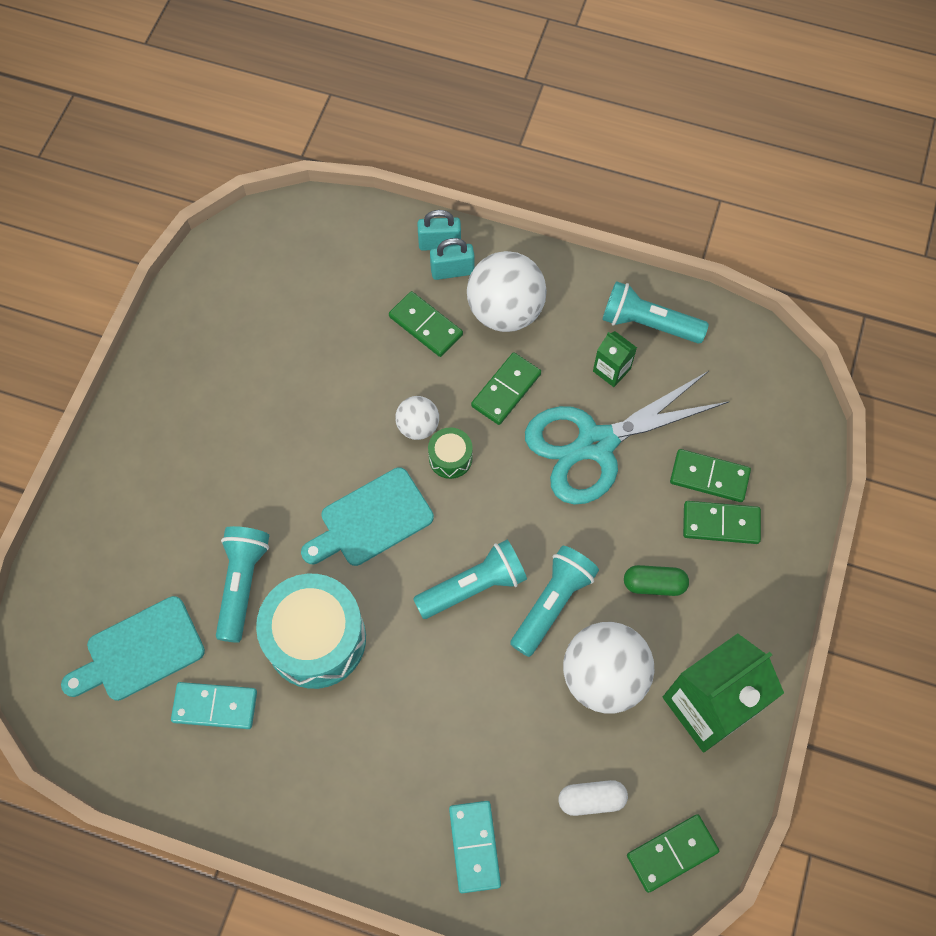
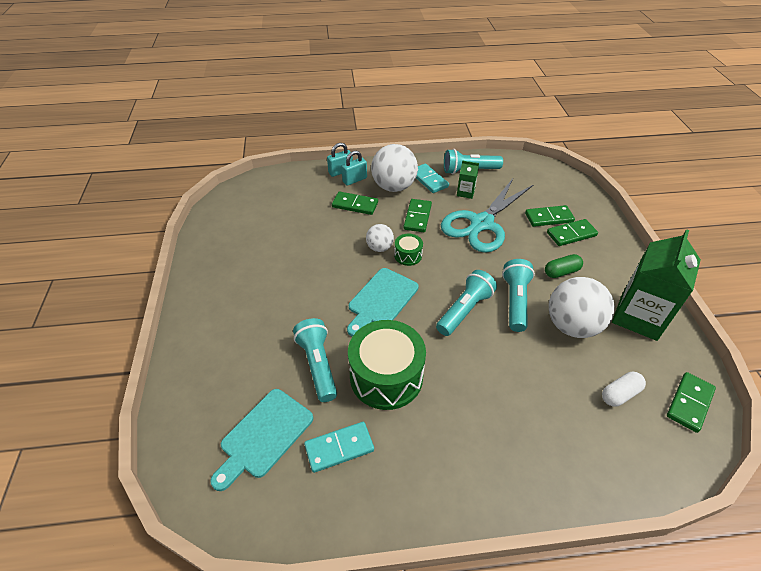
camera: 25 degrees left, 20 degrees down
turquoise drum [256,574,366,689] -> green drum [348,320,426,410]
turquoise domino [449,801,501,893] -> turquoise domino moved to [416,163,449,193]

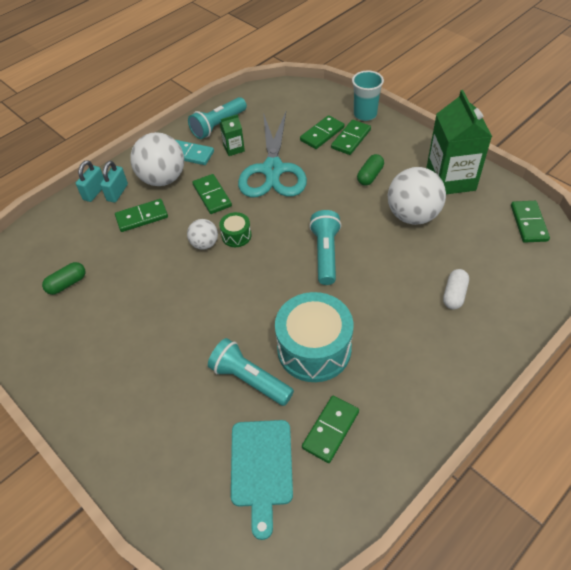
camera: 35 degrees left, 5 degrees up
turquoise domino [304,422,374,473] -> green domino [302,396,359,463]
turquoise cutting board [347,268,419,337] -> none
green drum [348,320,426,410] -> turquoise drum [275,292,353,382]
turquoise flashlight [502,259,535,332] -> none
white capsule [602,372,646,407] -> white capsule moved to [443,269,469,310]
none -> green capsule [42,262,86,295]
none -> turquoise cup [352,70,384,121]

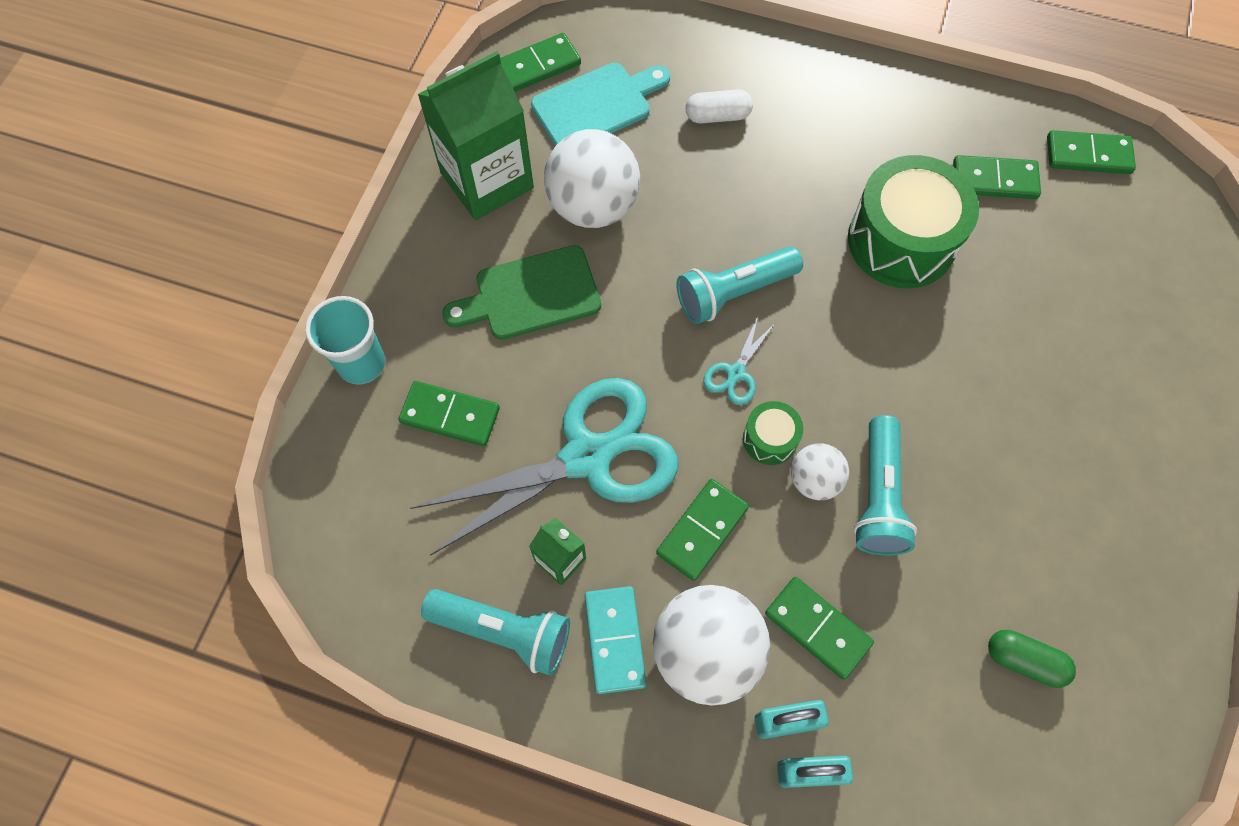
camera: 120 degrees left, 15 degrees up
turquoise flashlight [208,338,294,406] -> turquoise flashlight moved to [854,415,917,555]
turquoise cutting board [231,420,293,540] -> turquoise cutting board moved to [531,63,670,146]
turquoise drum [275,292,353,382] -> green drum [848,155,979,288]
green domino [331,120,371,155] -> green domino moved to [1047,130,1136,174]
green capsule [357,154,384,186] -> green cutting board [442,245,601,340]
none -> turquoise scissors [703,316,776,405]

